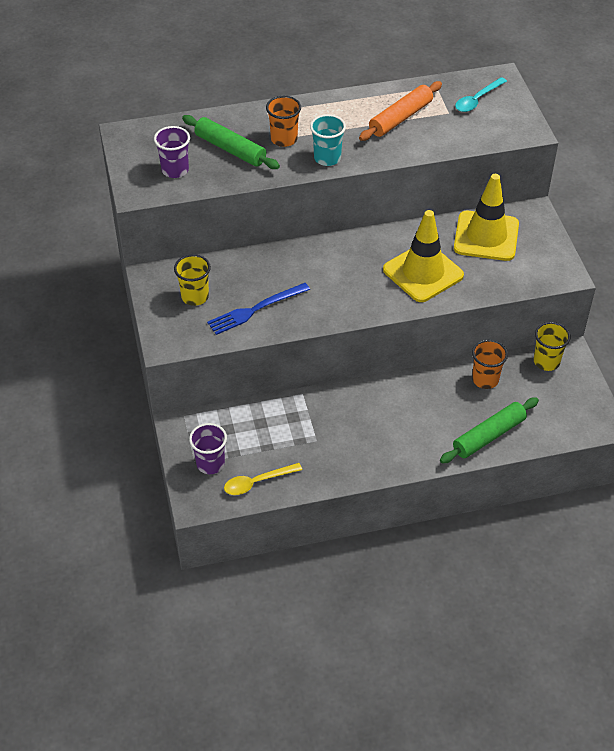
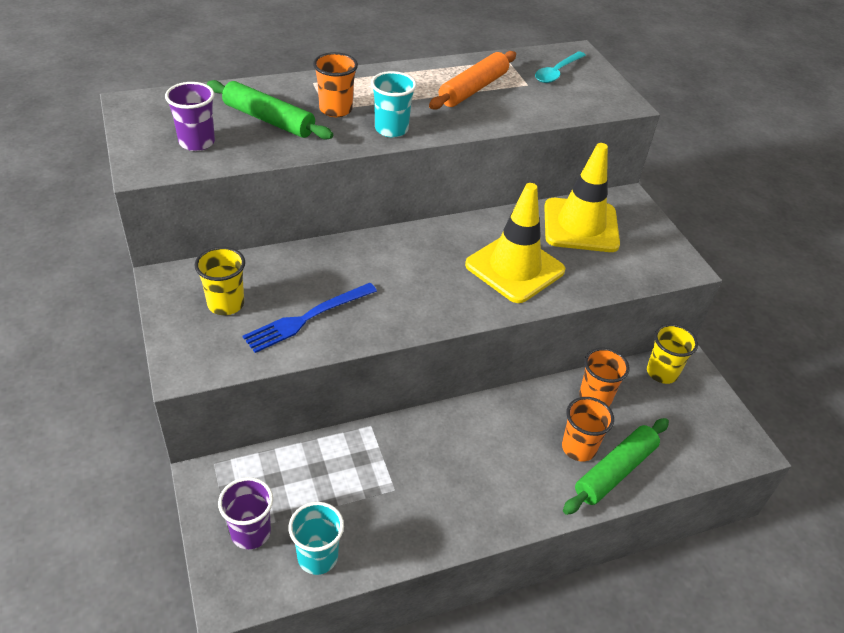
camera: 10 degrees left, 5 degrees down
yellow spoon [224,463,302,495] -> turquoise cup [289,502,344,575]
none -> orange cup [562,397,614,462]

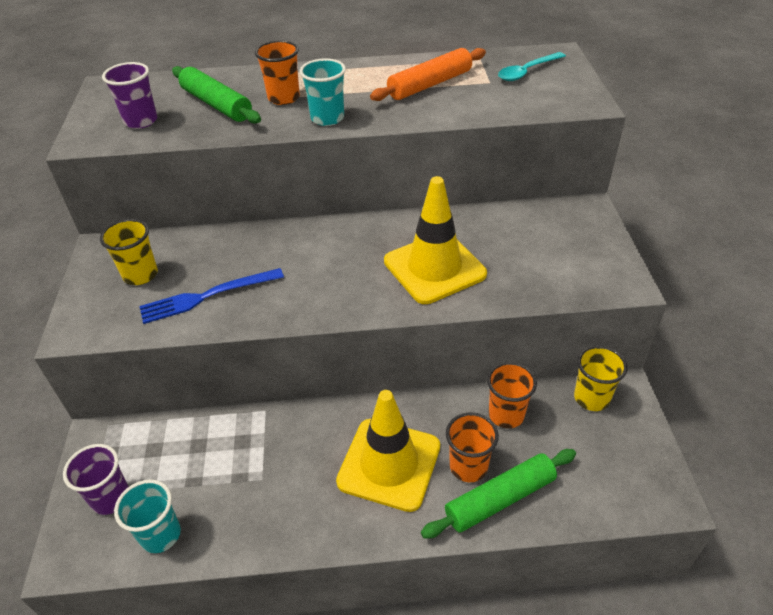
camera: 20 degrees right, 0 degrees up
yellow traffic cone [544,143,620,252] -> yellow traffic cone moved to [336,390,440,512]

